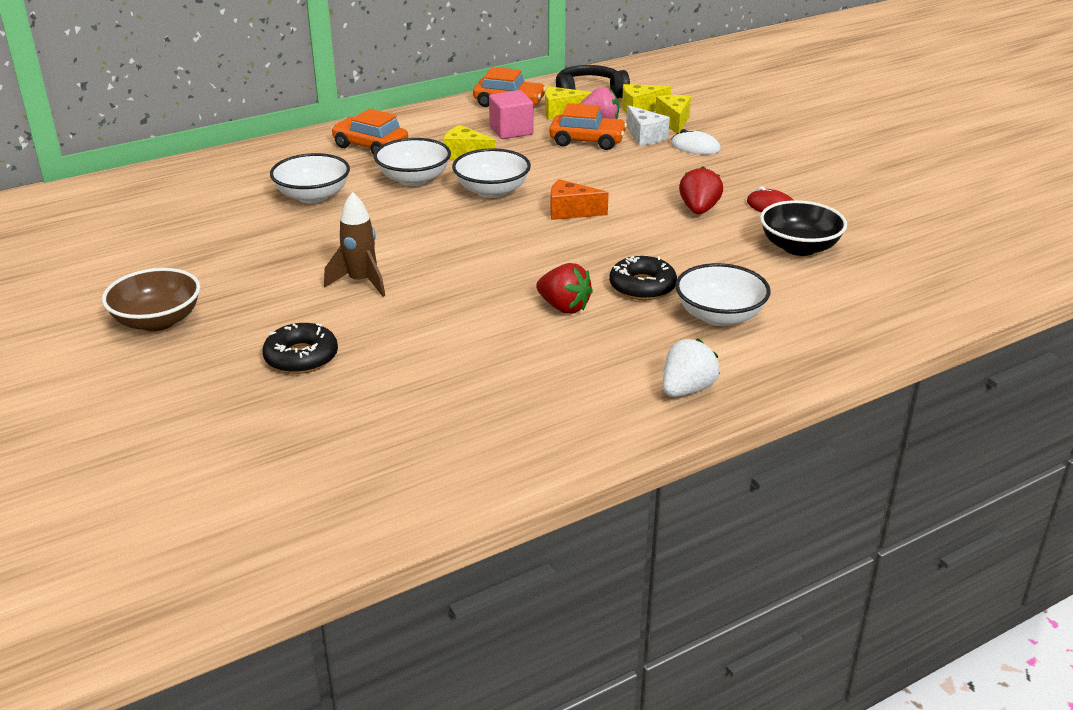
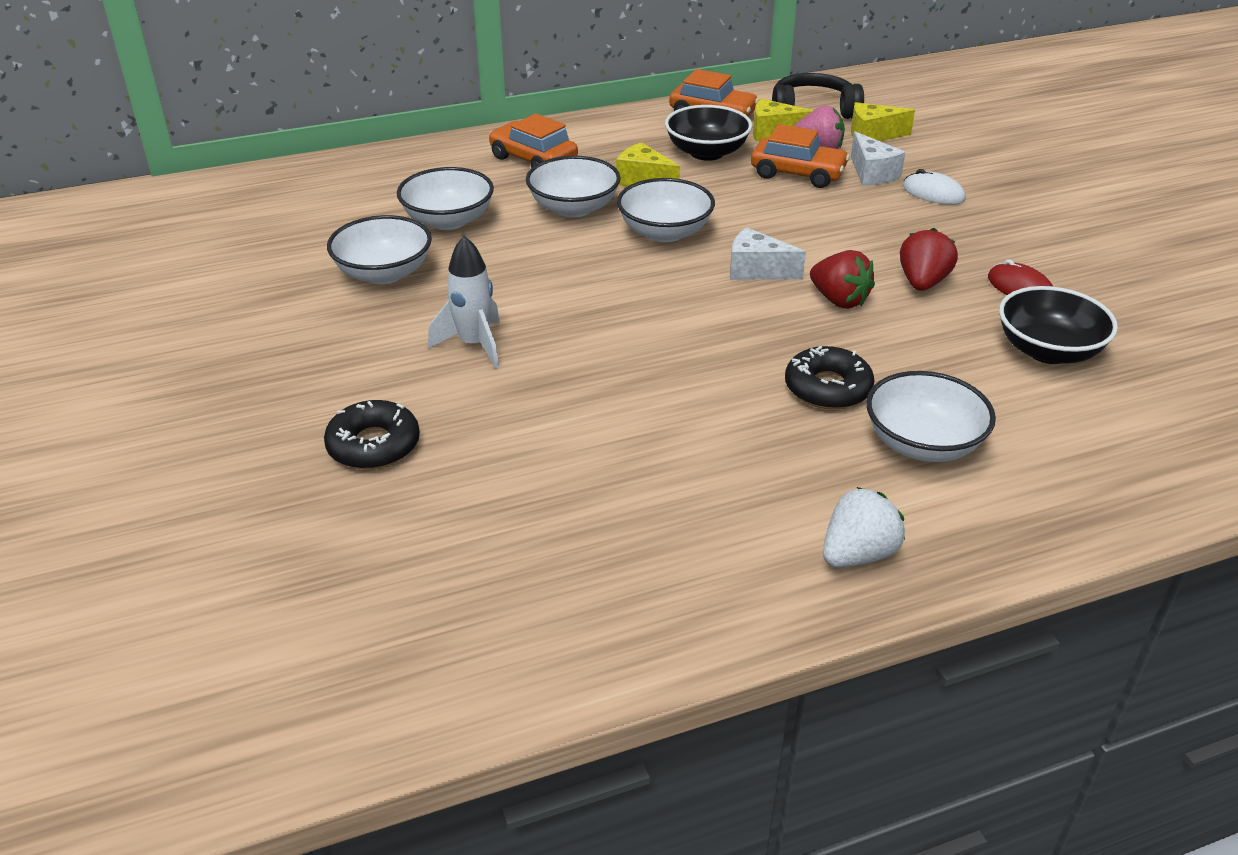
camera: 10 degrees right, 5 degrees up
brown bowl [102,268,201,331] -> none
brown rocket [324,192,385,297] -> white rocket [428,236,500,369]
pink cube [489,90,533,139] -> black bowl [665,105,752,161]
red strawberry [536,263,593,314] -> red strawberry moved to [810,250,875,309]
orange cheese [550,179,609,220] -> white cheese [730,227,806,280]
yellow cheese [655,95,691,134] -> none
none -> white bowl [327,215,432,284]

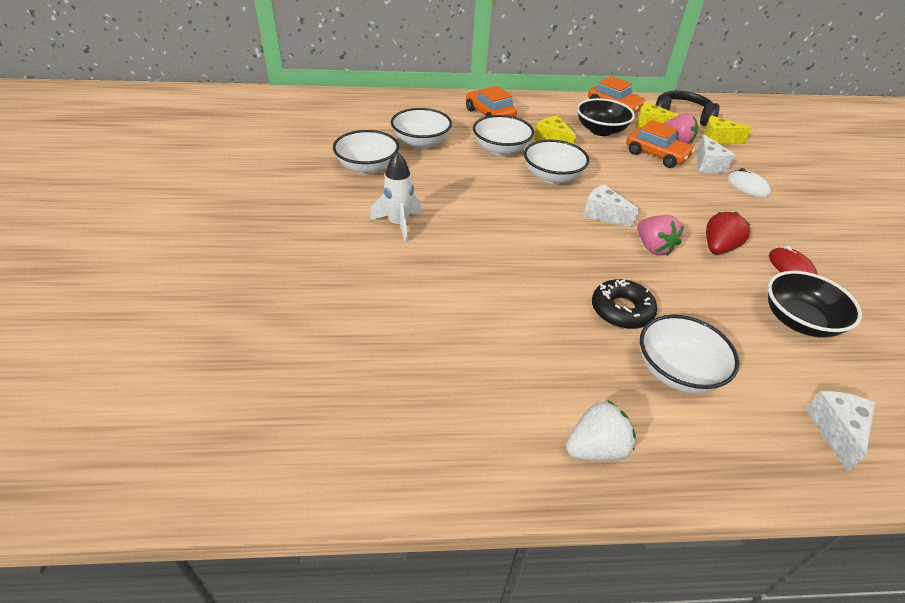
camera: 15 degrees right, 5 degrees up
black donut [324,400,420,469] -> none
red strawberry [810,250,875,309] -> pink strawberry [637,215,684,256]
none -> white cheese [805,391,875,472]

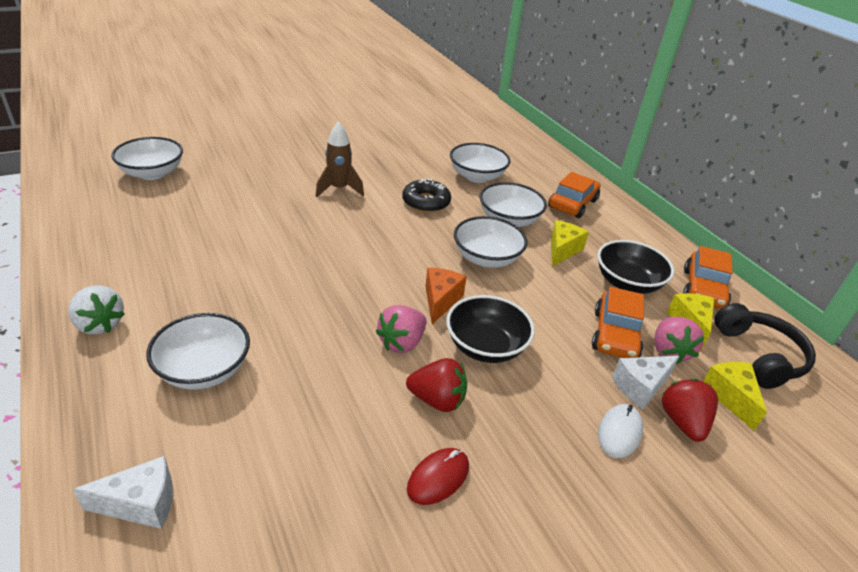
camera: 65 degrees right, 5 degrees down
white bowl [333,130,399,174] -> white bowl moved to [111,137,183,180]
white rocket [370,152,422,243] -> brown rocket [316,122,364,197]
white cheese [583,184,639,227] -> orange cheese [425,268,467,324]
black donut [592,279,657,329] -> black donut moved to [402,178,451,213]
black bowl [768,271,862,338] -> black bowl moved to [446,295,535,363]
none -> red strawberry [662,378,718,442]

